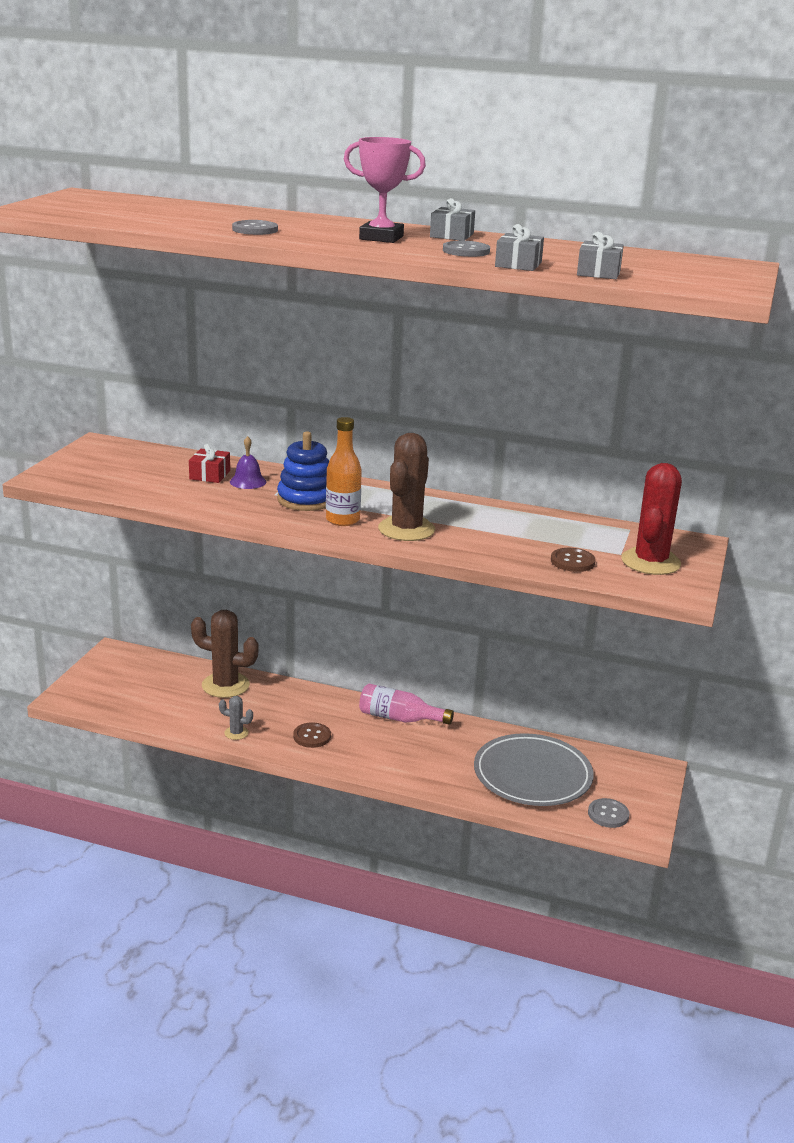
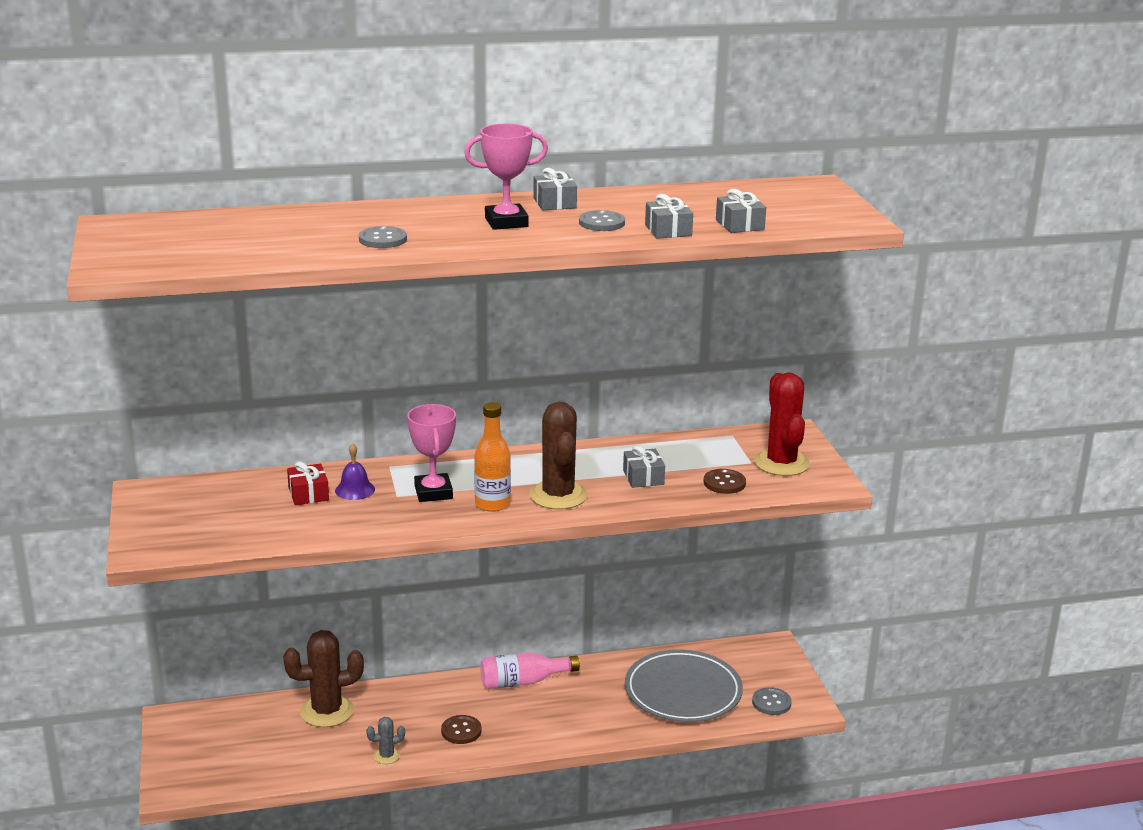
camera: 30 degrees left, 0 degrees up
blue stacking toy [277,432,329,511] -> pink trophy [407,404,456,502]
none -> grey gift [623,446,665,488]

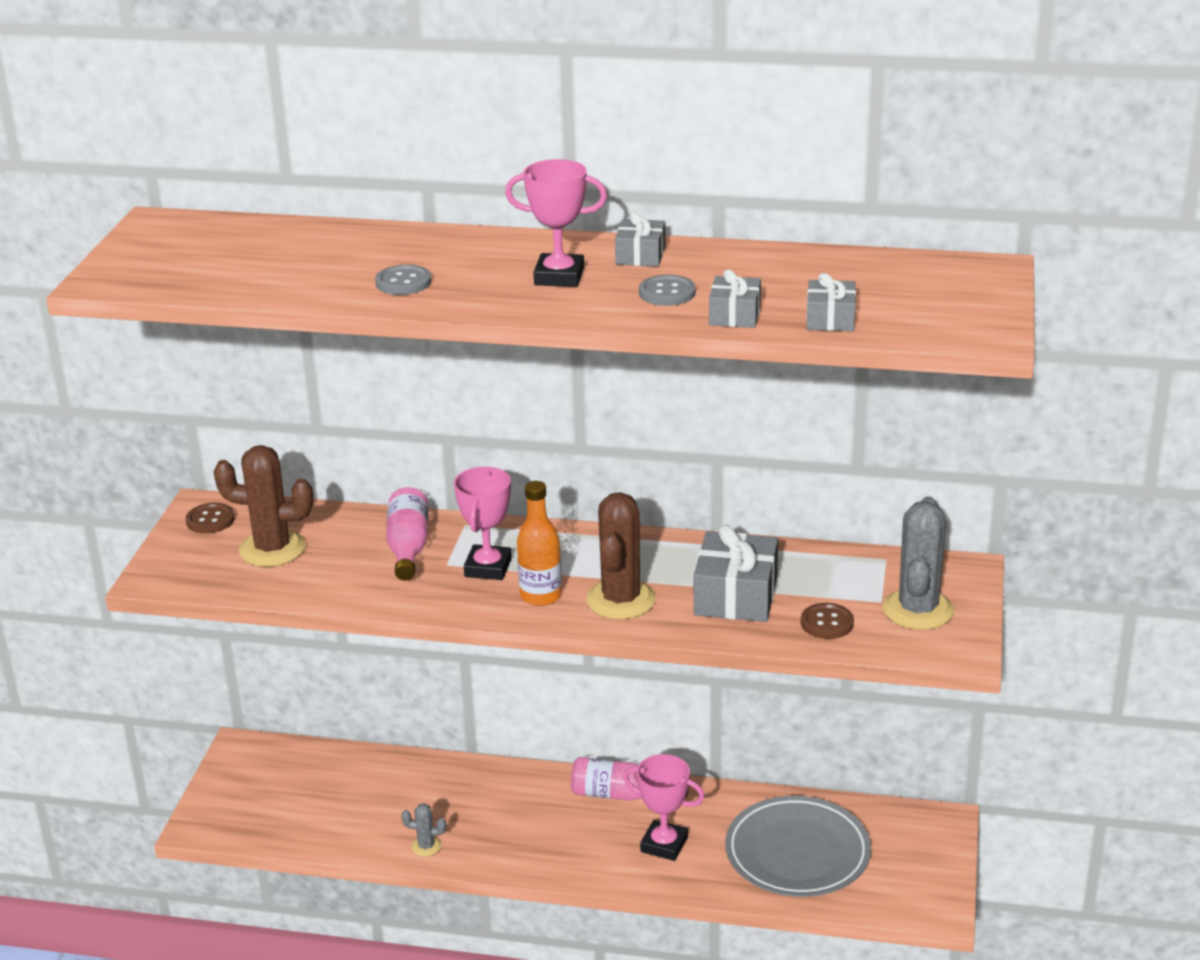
camera: 25 degrees right, 5 degrees up
brown cactus [283,630,364,727] -> brown cactus moved to [214,445,313,567]
red gift [287,461,329,505] -> none
purple bell [335,443,375,500] -> pink bottle [386,487,428,581]
brown button [441,715,482,744] -> brown button moved to [185,503,235,534]
grey gift [623,446,665,488] -> grey gift [694,525,778,622], size x1.78
grey button [752,687,792,715] -> none
red cactus [754,372,810,476] -> grey cactus [883,496,954,630]
none -> pink trophy [623,754,705,861]

